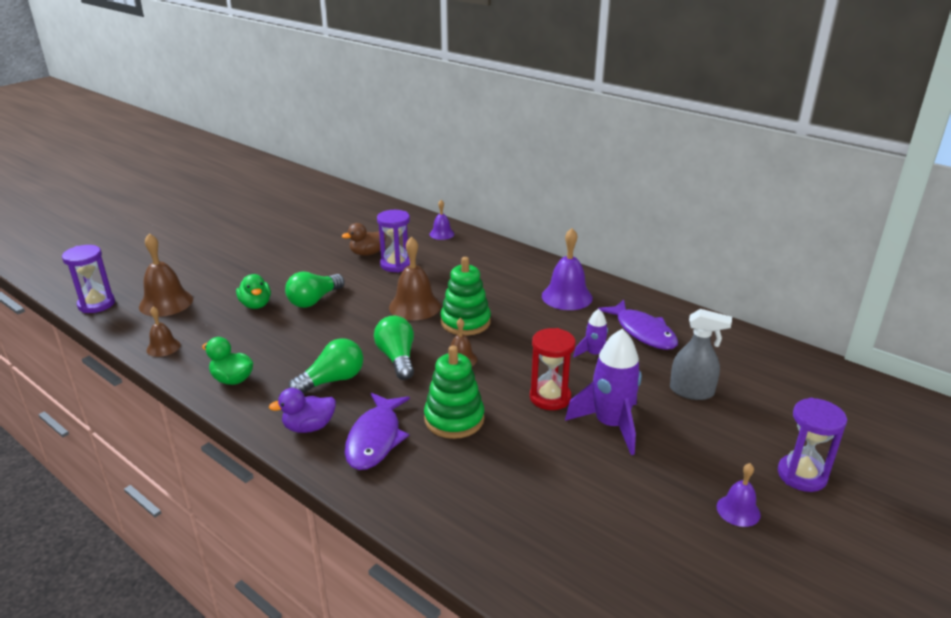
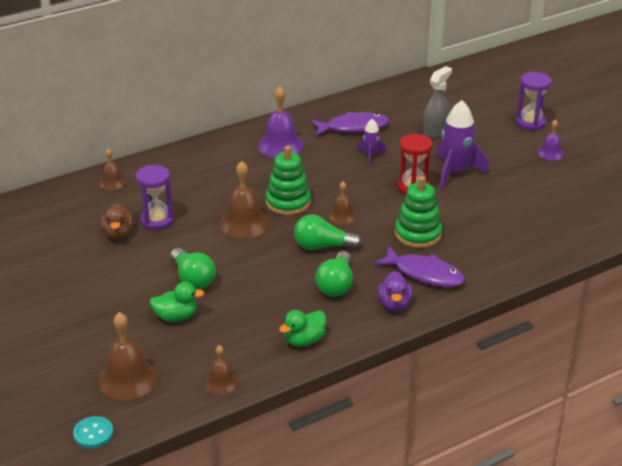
camera: 70 degrees left, 5 degrees up
purple hourglass [62,245,115,313] -> turquoise button [73,416,113,448]
green light bulb [289,338,363,393] -> green light bulb turned 150 degrees counterclockwise [315,251,353,297]
purple bell [430,200,454,240] -> brown bell [99,148,126,190]

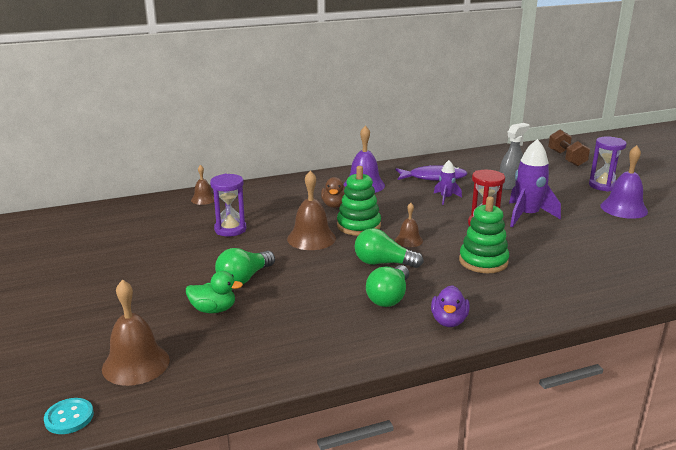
camera: 10 degrees right, 10 degrees down
brown duck [101,203,133,239] -> brown duck moved to [321,177,345,208]
green light bulb [170,248,216,290] -> green light bulb turned 60 degrees clockwise [215,248,275,284]
brown bell [205,345,238,394] -> none
green duck [279,310,326,347] -> none
purple fish [373,246,465,287] -> none
purple bell [538,119,564,160] -> purple bell [600,145,648,219], size x1.75
none -> brown dumbbell [548,130,590,167]

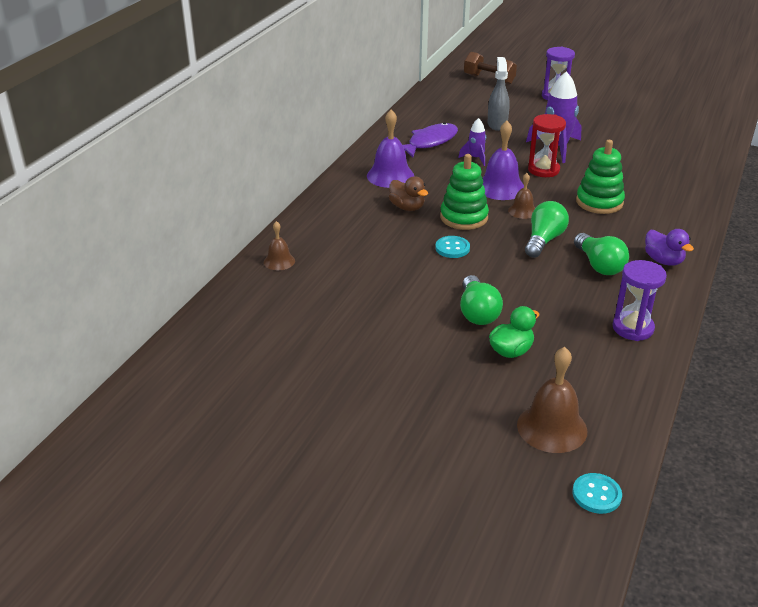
camera: 45 degrees left, 10 degrees up
purple hourglass [210,174,246,237] -> purple hourglass moved to [613,260,667,341]
brown bell [287,171,336,250] -> turquoise button [435,236,470,258]
green light bulb [355,228,424,268] -> green light bulb turned 150 degrees clockwise [525,201,569,258]
purple bell [600,145,648,219] -> purple bell moved to [483,121,524,200]

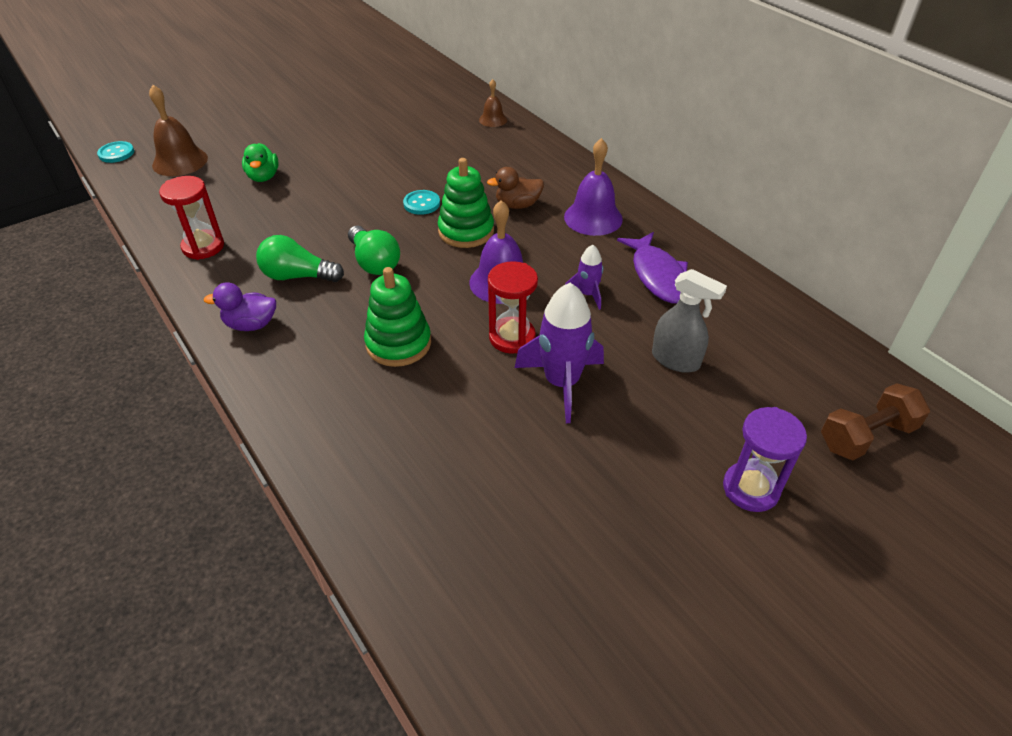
camera: 120 degrees right, 10 degrees up
green light bulb [460,275,503,325] -> none
brown bell [508,173,535,219] -> none
purple hourglass [613,260,667,341] -> red hourglass [159,176,224,260]

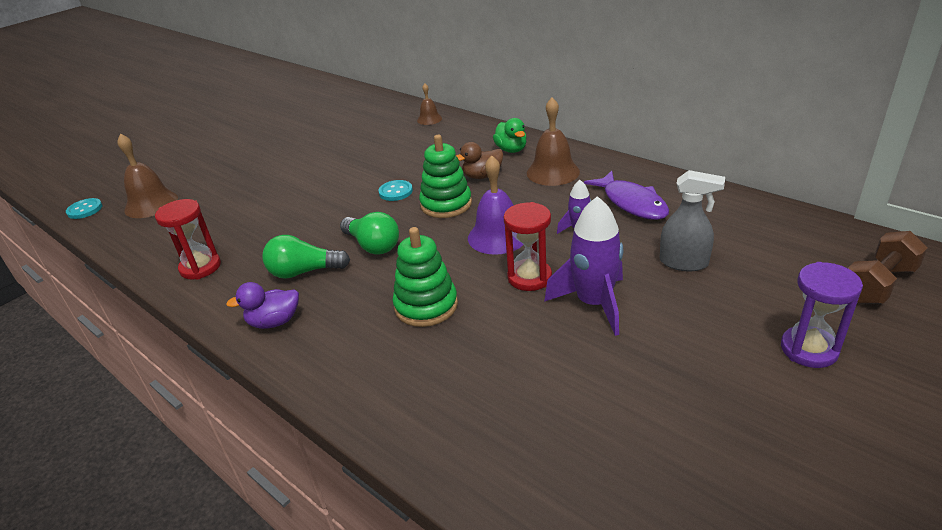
camera: 10 degrees left, 10 degrees down
green duck [242,143,279,182] -> green duck moved to [493,118,526,153]
purple bell [564,138,623,236] -> brown bell [527,97,580,186]

